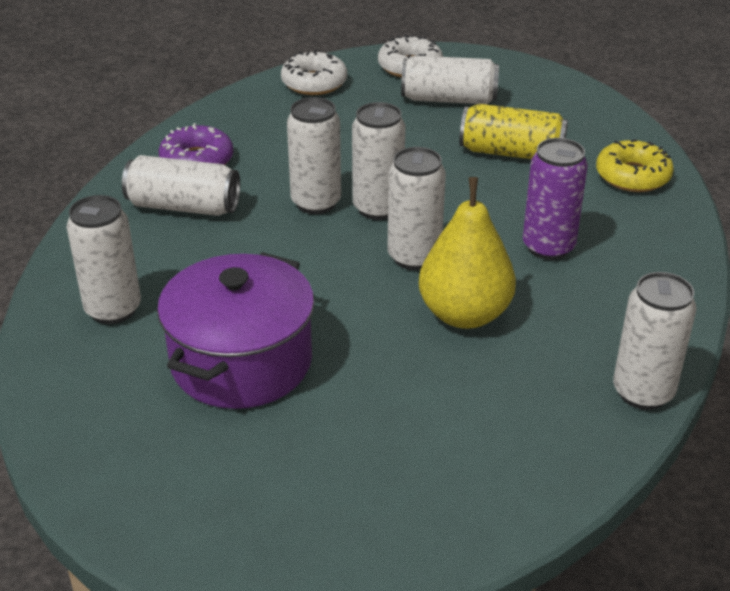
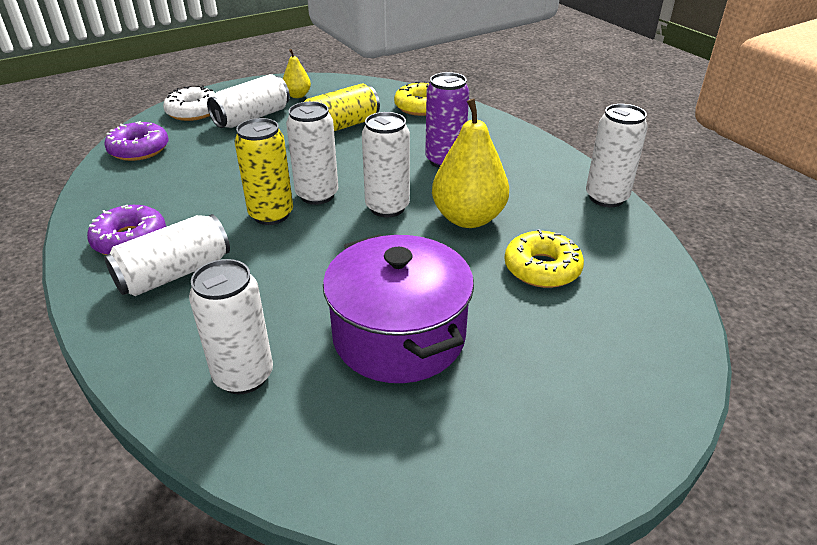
camera: 50 degrees left, 0 degrees up
white donut [281,50,347,95] -> purple donut [104,121,169,161]
white can [287,97,341,214] -> yellow can [235,118,293,225]
none -> yellow pear [283,49,311,98]
none -> yellow donut [504,229,584,288]

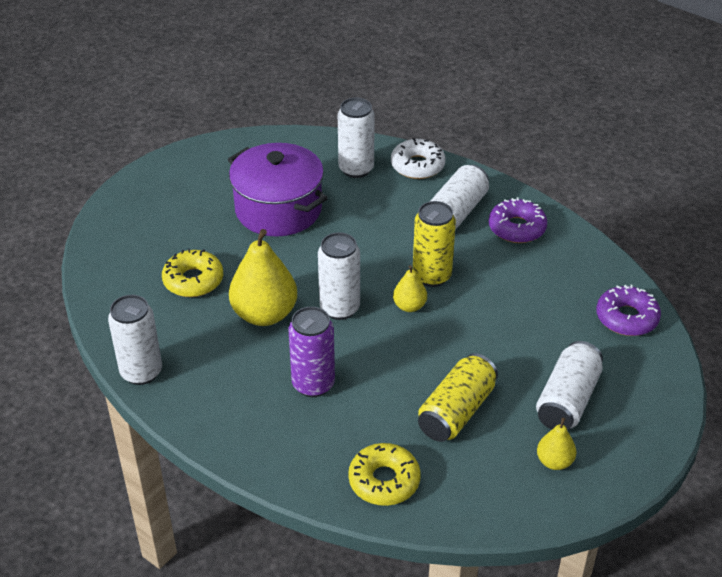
camera: 160 degrees right, 5 degrees up
white donut [163,85,215,121] -> white donut moved to [391,138,446,179]
white can [286,101,338,205] -> yellow pear [393,265,427,312]

